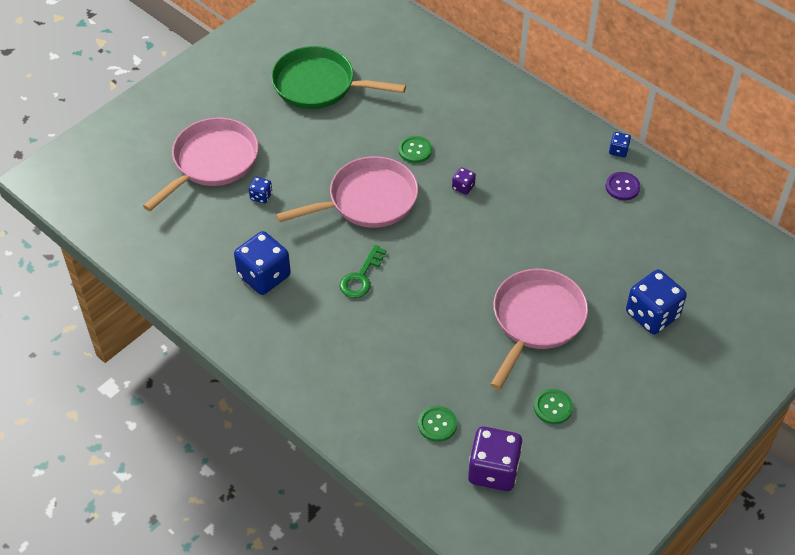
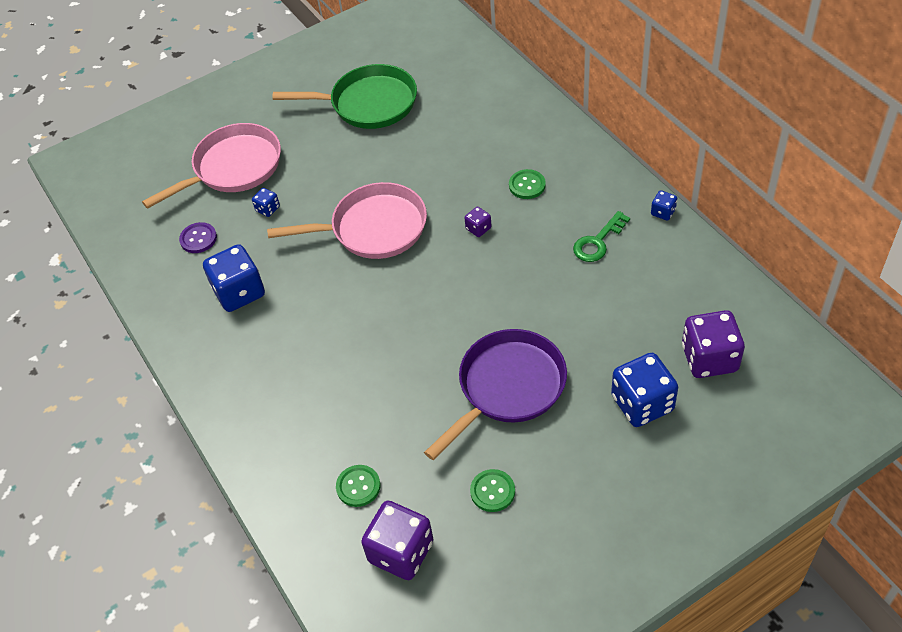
camera: 20 degrees right, 0 degrees up
green pan [271,46,406,109] -> green pan turned 150 degrees clockwise [272,64,417,129]
green key [339,245,387,298] -> green key moved to [573,211,630,262]
green button [398,136,432,163] -> green button moved to [509,169,546,199]
pink pan [490,269,588,390] -> purple pan [424,329,567,460]
purple button [606,172,640,200] -> purple button moved to [179,222,217,253]
none -> purple dice [682,310,745,378]

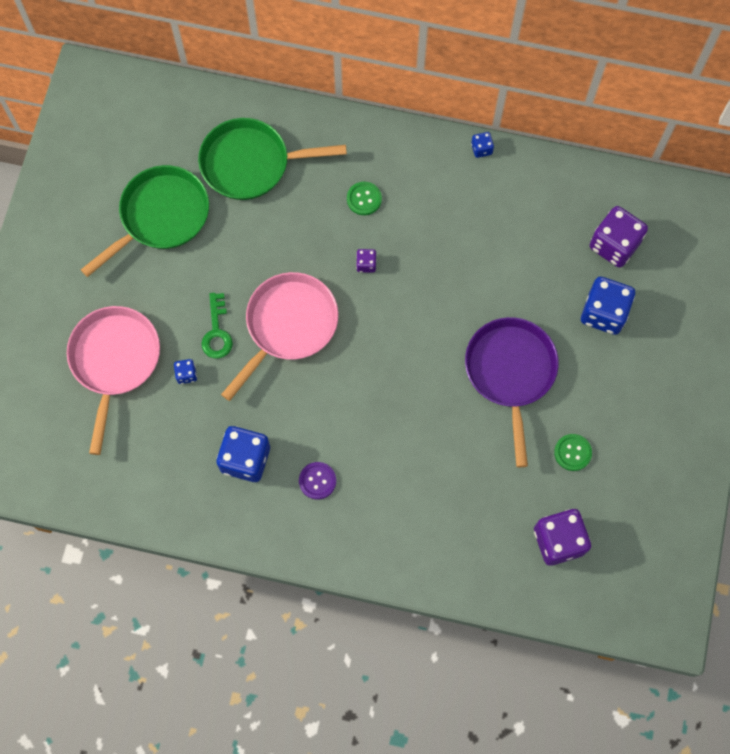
camera: 50 degrees left, 20 degrees up
purple button [179,222,217,253] -> purple button moved to [299,462,336,499]
green button [336,465,380,507] -> none
green key [573,211,630,262] -> green key moved to [202,293,233,359]
none -> green pan [198,118,347,200]

